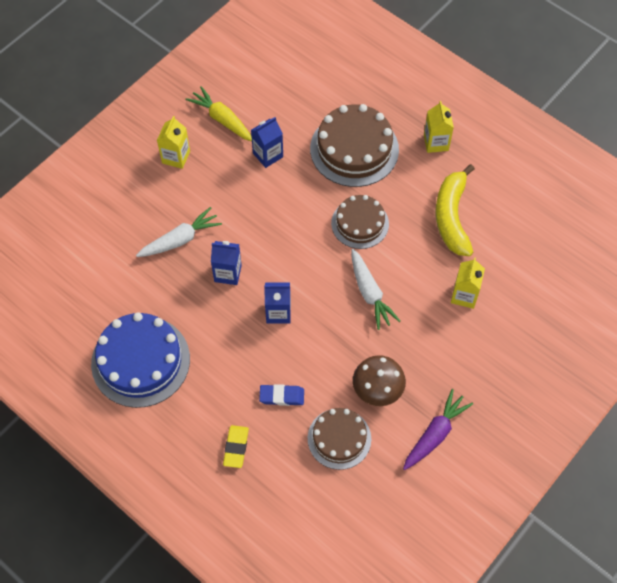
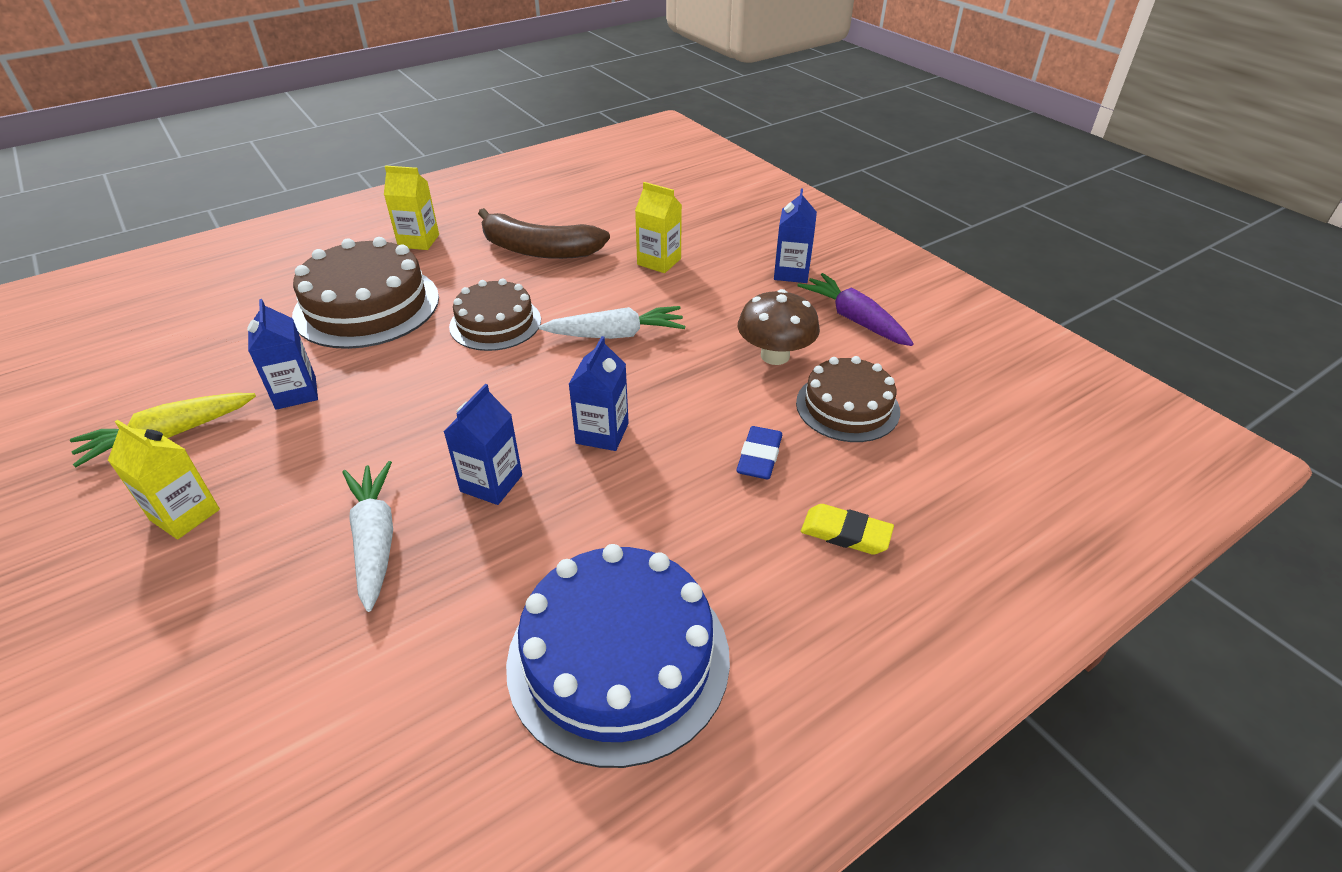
camera: 75 degrees left, 20 degrees down
yellow banana [436,164,475,256] -> brown banana [478,208,610,259]
none -> blue carton [774,189,817,283]

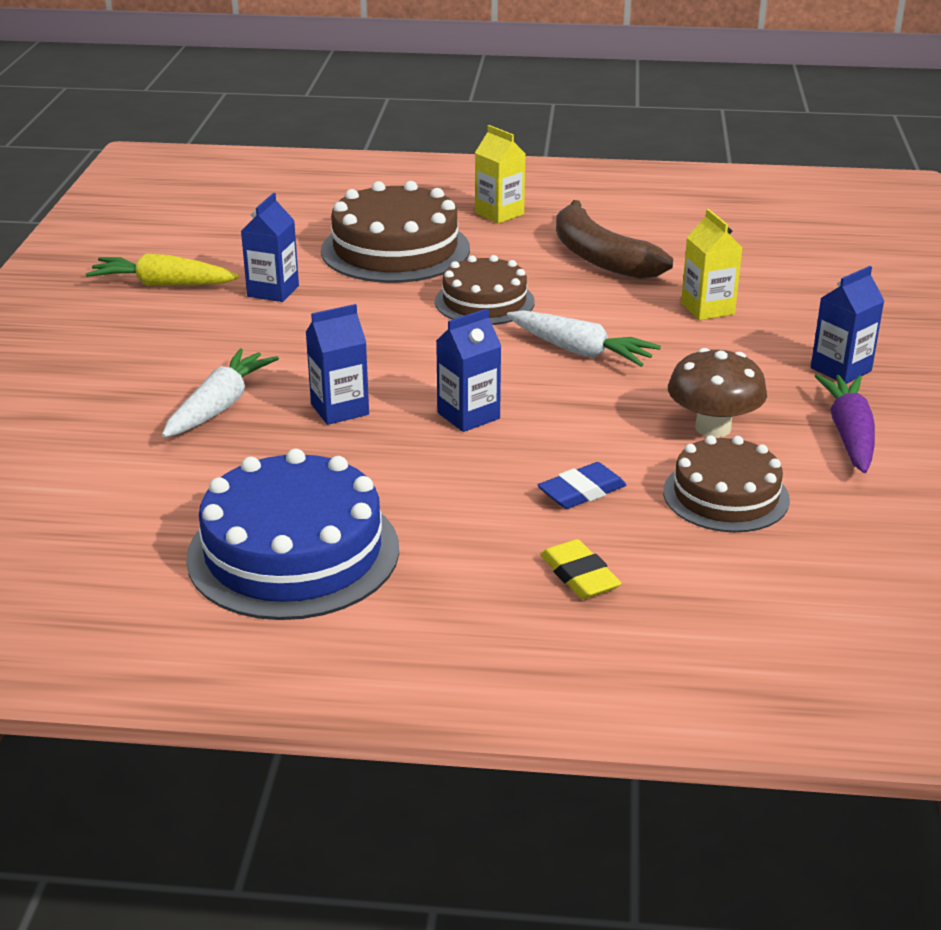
camera: 40 degrees right, 10 degrees down
yellow carton [108,420,220,539] -> none

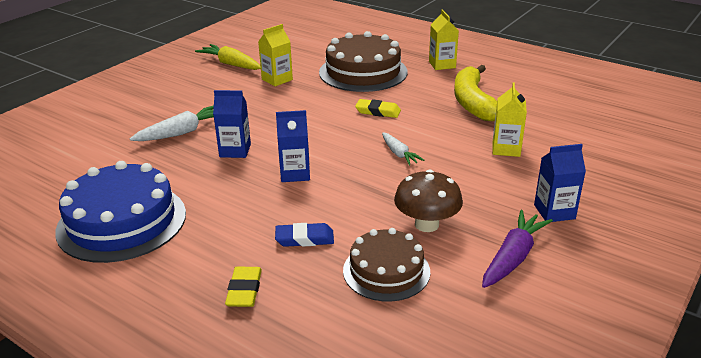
camera: 30 degrees right, 0 degrees up
blue carton [241,193,299,302] -> yellow carton [258,24,293,86]
brown cake [435,255,535,325] -> yellow eraser [355,99,401,118]
white carrot [507,310,661,367] -> white carrot [382,133,424,165], size x0.63
brown banana [556,200,673,279] -> yellow banana [454,65,497,121]

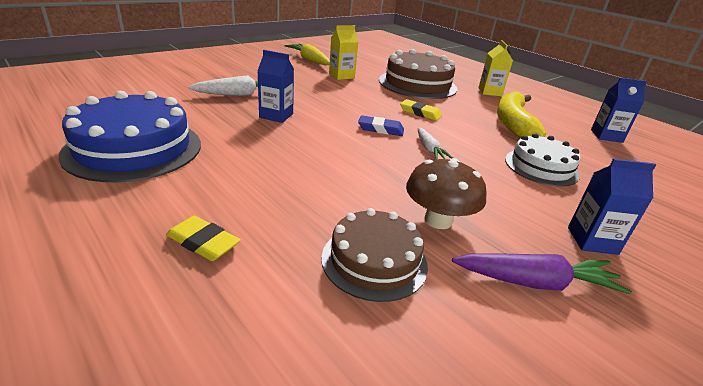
camera: 10 degrees right, 0 degrees up
yellow eraser [225,267,262,307] -> yellow eraser turned 75 degrees counterclockwise [166,216,241,261]
blue eraser [275,223,334,247] -> blue eraser moved to [358,115,404,136]
blue carton [276,110,310,182] -> blue carton moved to [591,78,647,143]
purple carrot [482,210,553,288] -> purple carrot turned 45 degrees clockwise [452,253,632,294]
yellow carton [492,82,527,157] -> white cake [505,133,580,186]

